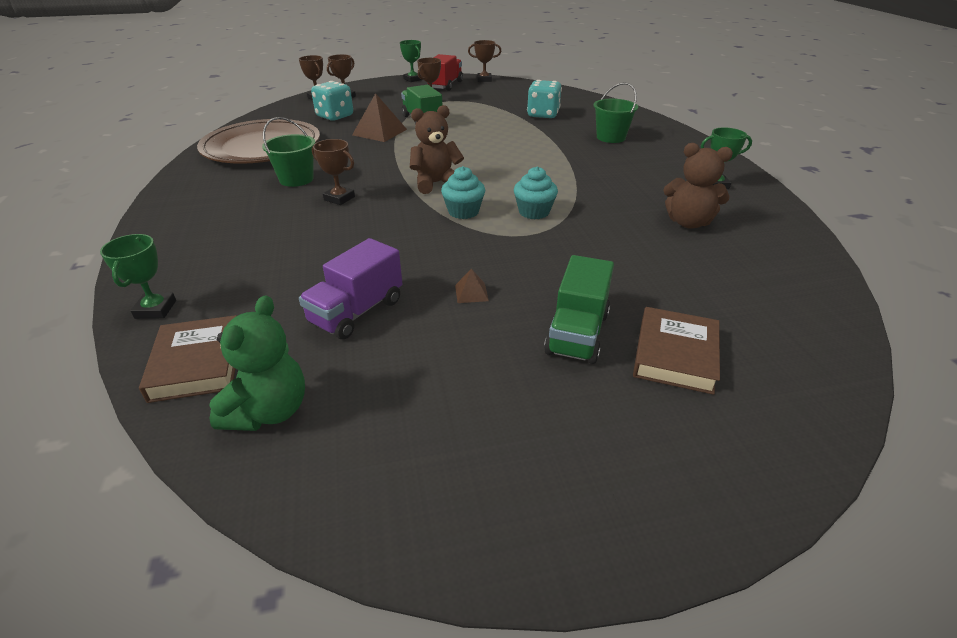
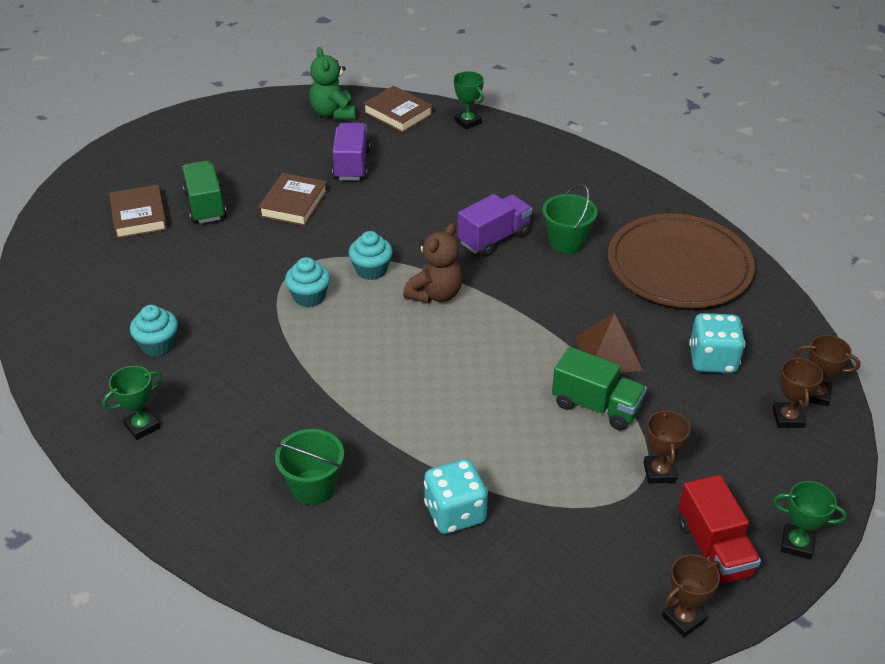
camera: 145 degrees right, 5 degrees up
brown trophy [312,139,355,205] -> purple truck [458,194,532,257]
brown pyramid [455,268,489,303] -> brown book [258,173,328,226]
brown teddy bear [663,143,733,229] -> turquoise cupcake [130,305,178,357]

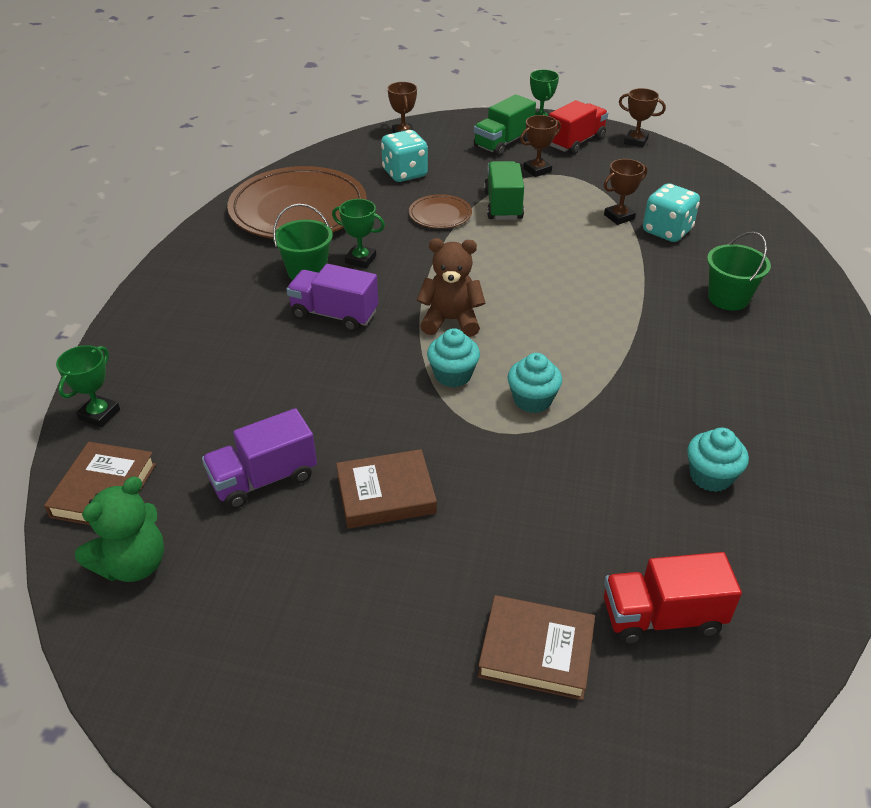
camera: 120 degrees left, 0 degrees up
green trophy [103,366,162,440] -> green trophy moved to [332,199,385,268]
brown book [109,185,168,239] -> brown book turned 60 degrees clockwise [478,595,595,700]
green truck [183,160,227,224] -> green truck moved to [474,94,536,156]
brown pyramid [575,313,643,373] -> brown plate [409,194,472,229]
brown trophy [772,356,824,428] -> brown trophy moved to [604,159,647,225]
none -> red truck [604,552,742,645]

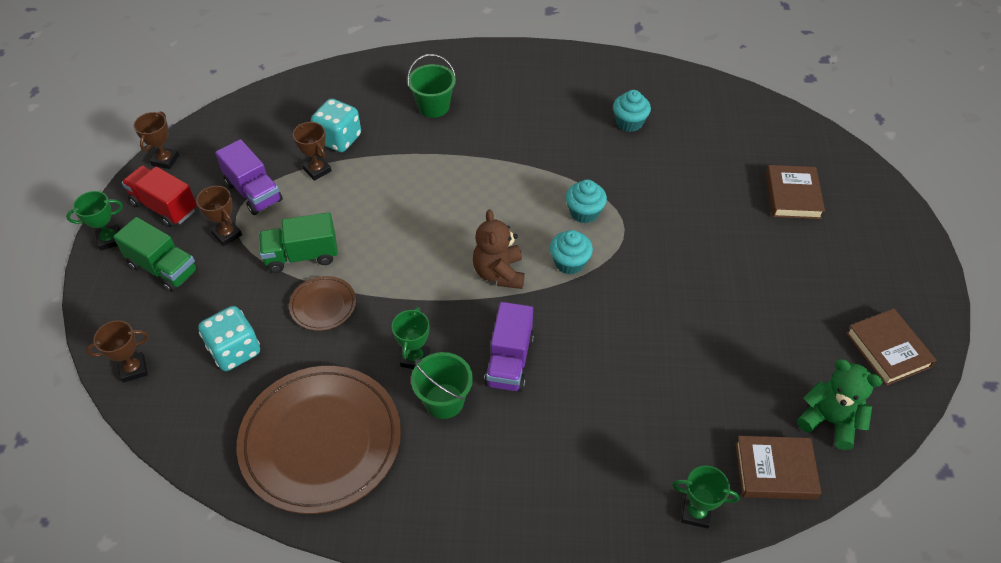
camera: 100 degrees left, 10 degrees up
purple truck [202,408,317,509] -> purple truck moved to [215,139,283,215]
brown book [336,449,437,529] -> brown book moved to [846,309,937,386]
red truck [604,552,742,645] -> none

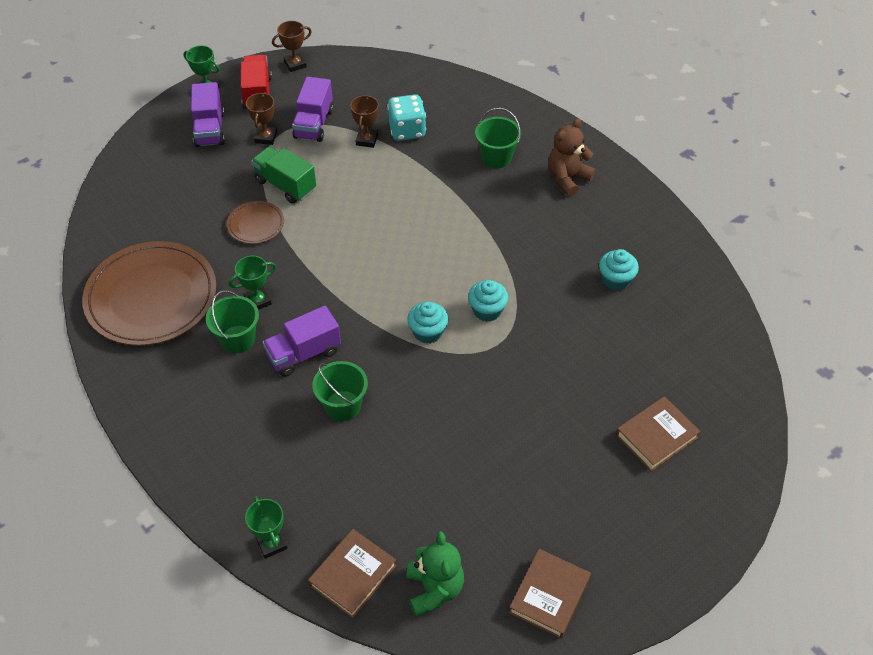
camera: 50 degrees right, 0 degrees up
brown trophy [86,320,149,383] -> none
green truck [113,217,198,292] -> purple truck [191,82,225,147]
turquoise dice [198,306,260,371] -> none
brown teddy bear [473,210,525,289] -> brown teddy bear moved to [548,118,596,196]
brown book [735,436,822,500] -> brown book turned 75 degrees clockwise [308,529,397,619]
none -> green bucket [312,361,368,421]

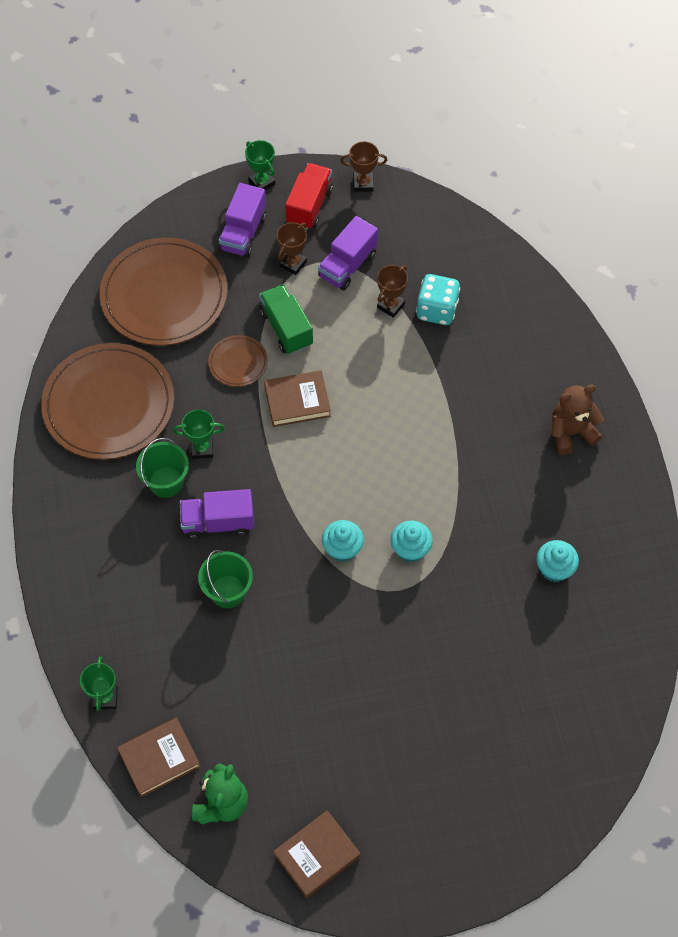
camera: 25 degrees right, 10 degrees up
green bucket [475,108,521,168] -> none
brown book [616,396,701,472] -> brown book moved to [264,370,331,427]
none -> brown plate [100,237,228,346]

